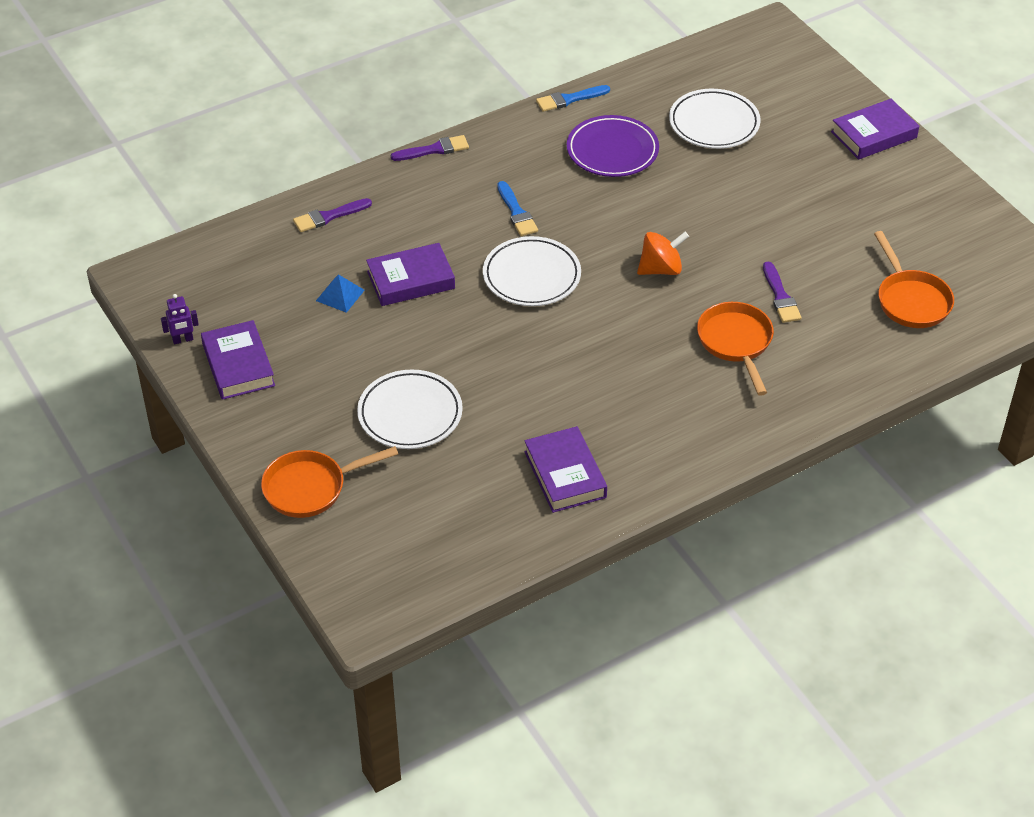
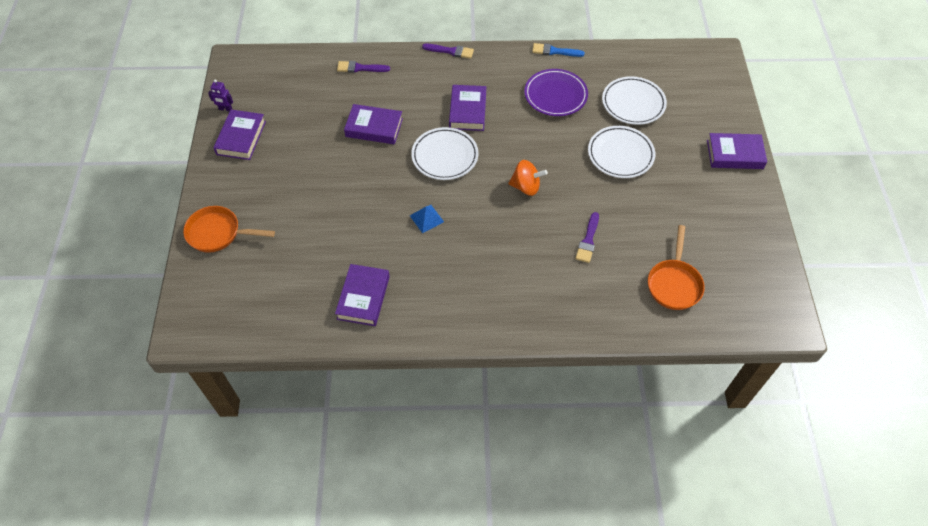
camera: 30 degrees right, 10 degrees up
blue pyramid [316,274,365,313] -> blue pyramid moved to [410,205,444,233]
white plate [357,370,463,449] -> white plate moved to [588,126,655,178]
blue brush [497,181,538,236] -> purple book [449,85,486,131]
orange pan [697,302,774,396] -> none

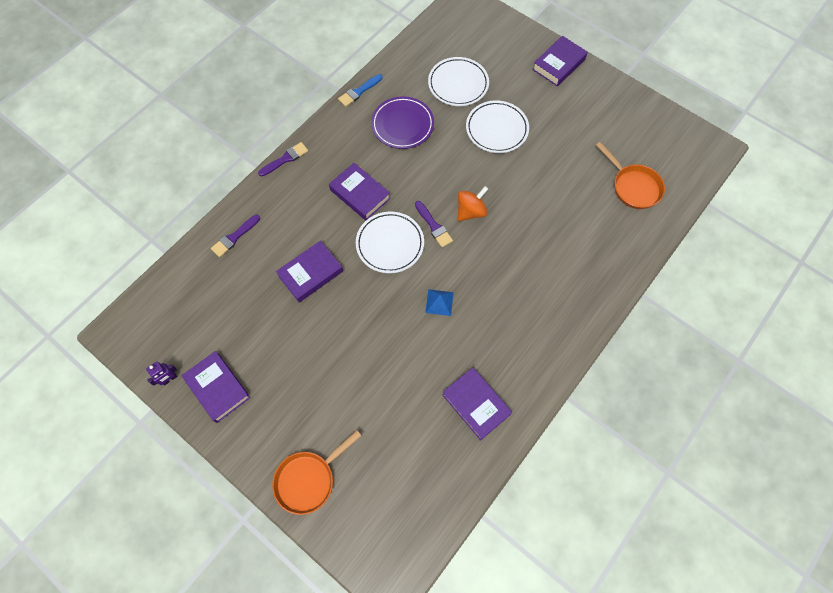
camera: 50 degrees left, 10 degrees up
purple brush [575,212,599,263] -> purple brush moved to [415,201,453,247]

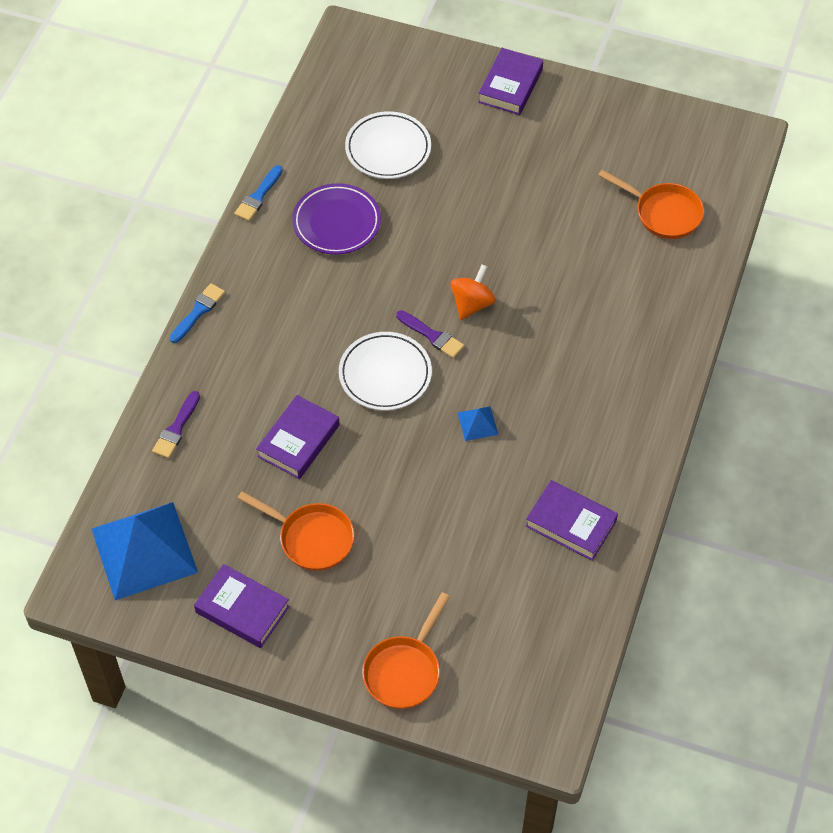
camera: 20 degrees left, 10 degrees down
purple robot [146,362,177,386] -> none
purple brush [258,142,308,176] -> blue brush [170,283,225,343]
purple book [329,163,391,221] -> none
white plate [466,100,529,153] -> none
none -> blue pyramid [92,502,198,600]
none -> orange pan [237,491,354,571]

